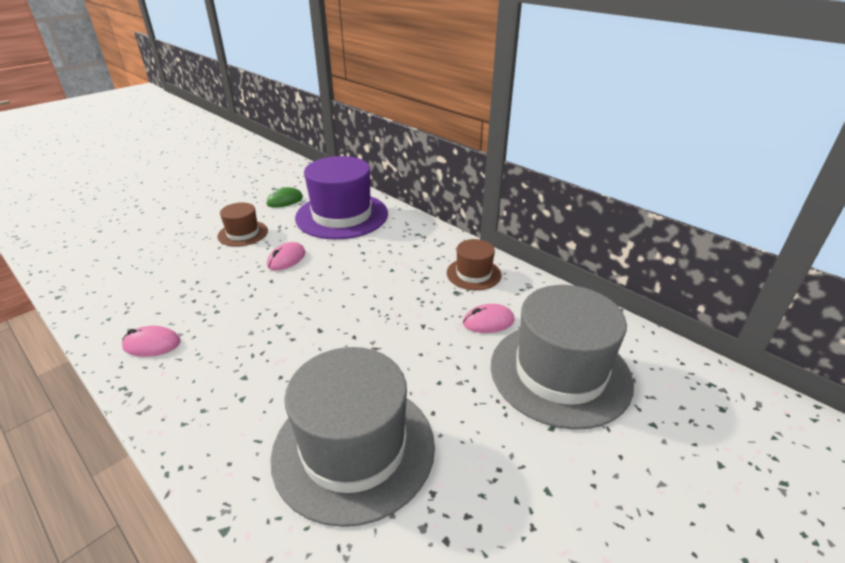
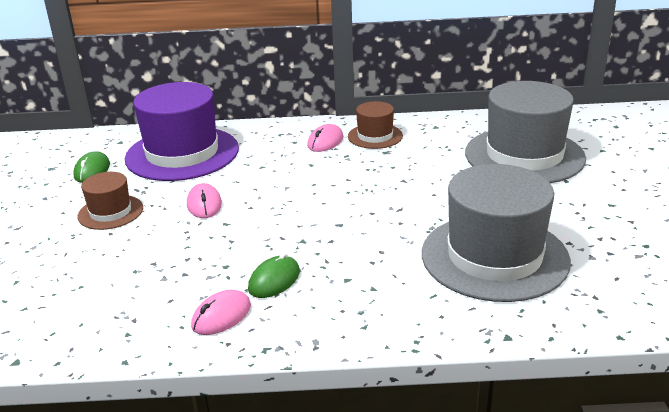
camera: 45 degrees left, 5 degrees down
pink mouse [463,304,515,333] -> pink mouse moved to [307,124,343,152]
none -> green mouse [248,253,300,298]

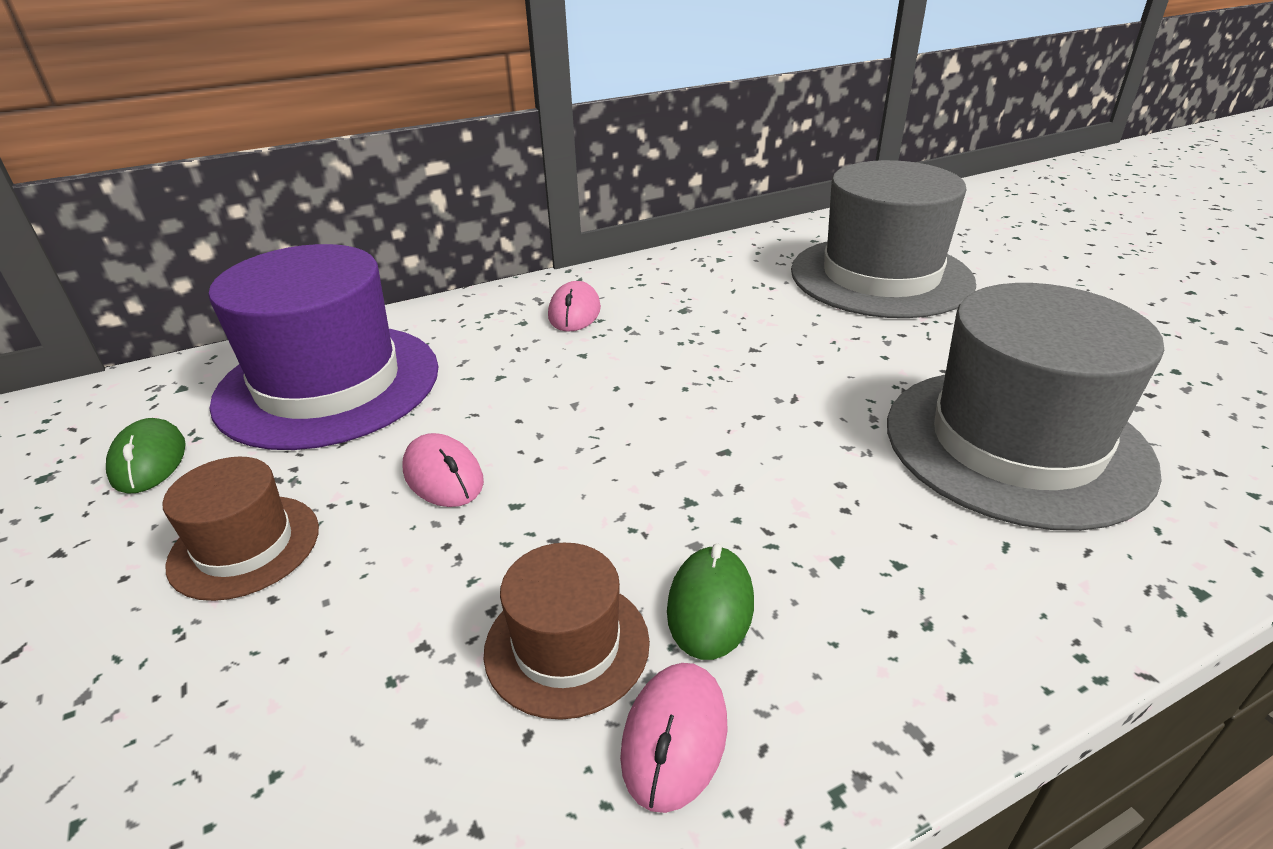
camera: 25 degrees left, 5 degrees up
brown hat [348,101,403,149] -> brown hat moved to [484,543,650,720]

